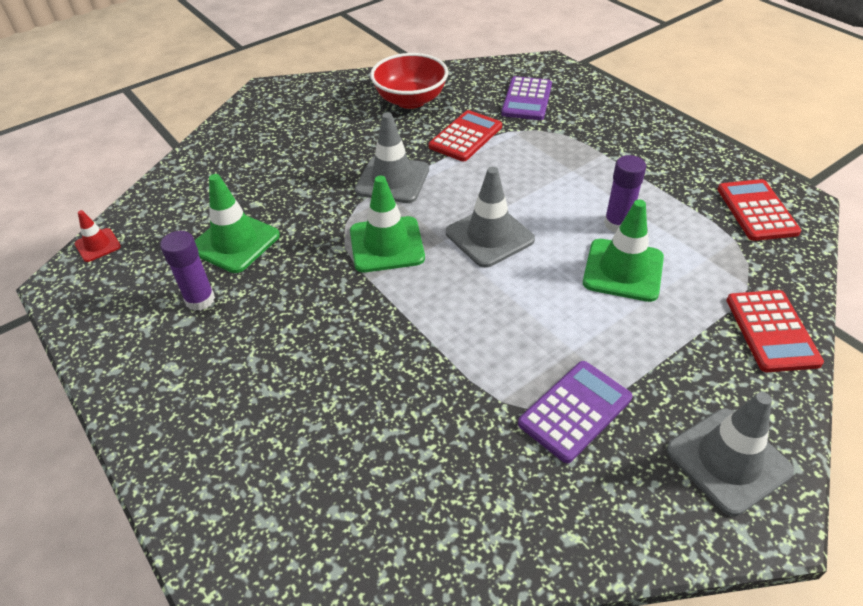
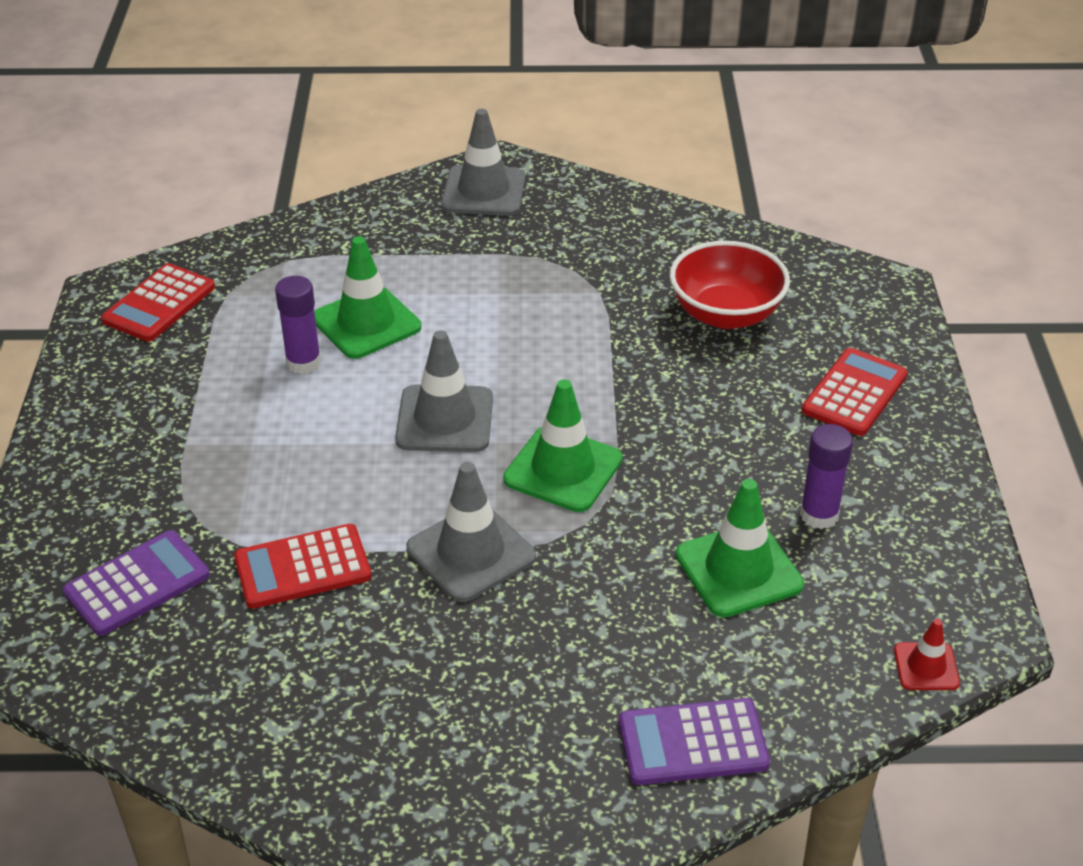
camera: 145 degrees left, 5 degrees down
red bowl [370,53,448,109] -> red bowl moved to [670,241,790,329]
purple calculator [518,361,632,463] -> purple calculator moved to [619,698,770,785]
red calculator [726,290,824,372] -> red calculator moved to [802,348,908,436]

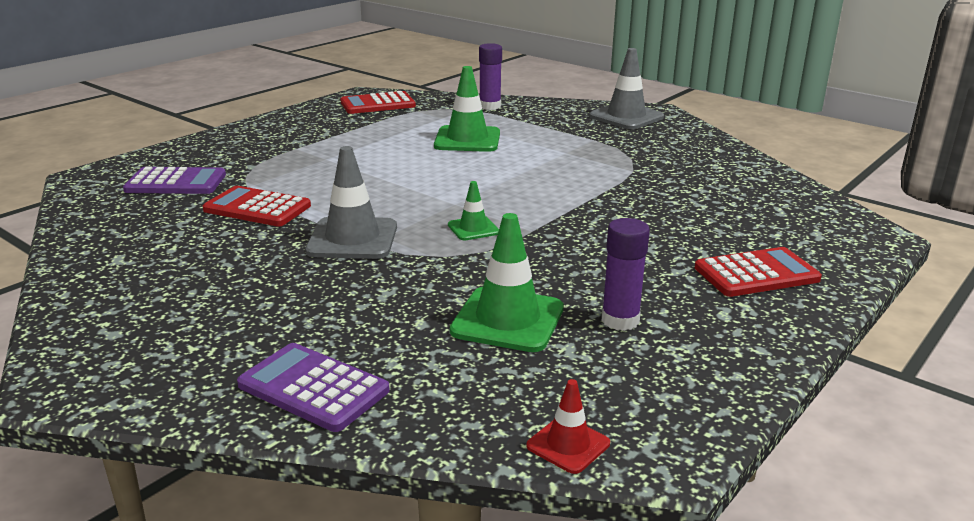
camera: 40 degrees right, 15 degrees down
purple glue stick [275,276,321,374] -> purple glue stick moved to [479,43,502,110]
grey traffic cone [395,330,493,452] -> none
green traffic cone [503,380,623,512] -> green traffic cone [448,181,499,240], size x0.54
red bowl [670,241,790,329] -> none

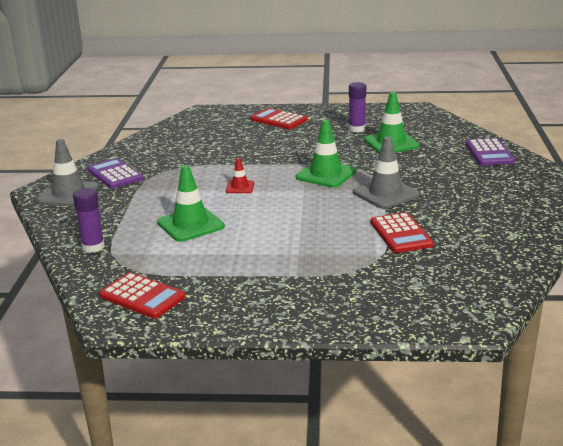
camera: 125 degrees left, 0 degrees up
purple calculator [123,167,226,194] -> purple calculator moved to [87,158,143,189]
green traffic cone [448,181,499,240] -> green traffic cone [296,120,356,188], size x1.86
red traffic cone [526,379,610,474] -> red traffic cone moved to [226,158,254,193]

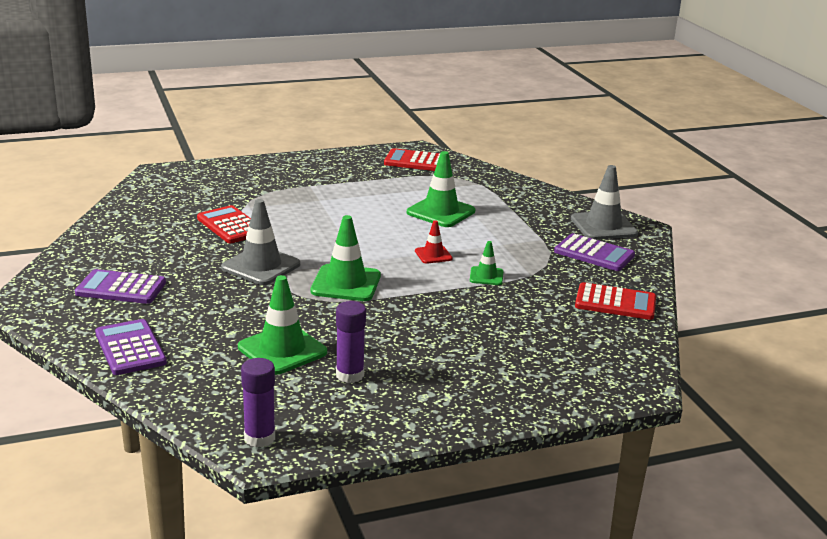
camera: 155 degrees right, 0 degrees up
purple glue stick [73,188,105,253] -> purple glue stick moved to [241,358,275,448]
red calculator [251,108,307,129] -> red calculator moved to [575,282,656,320]
none -> purple calculator [75,269,166,304]
none -> green traffic cone [470,241,503,285]

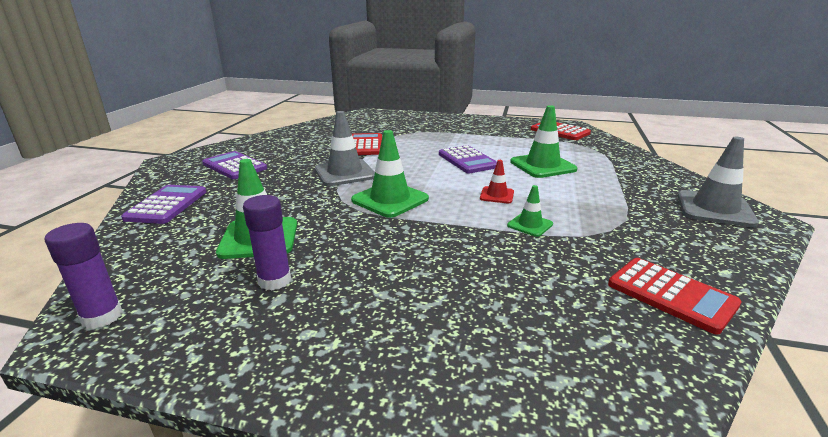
camera: 35 degrees right, 0 degrees up
purple calculator [554,233,635,271] -> purple calculator moved to [439,145,497,173]

